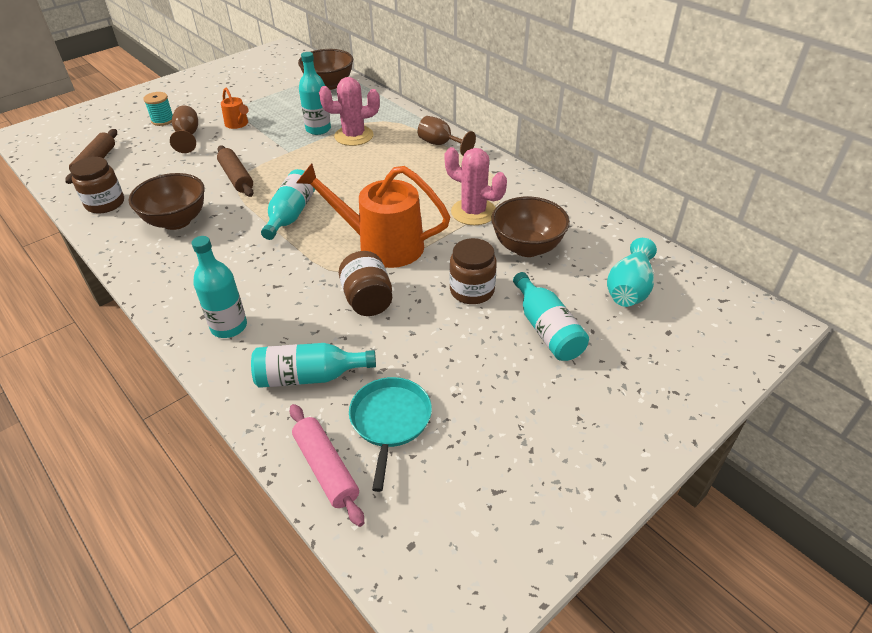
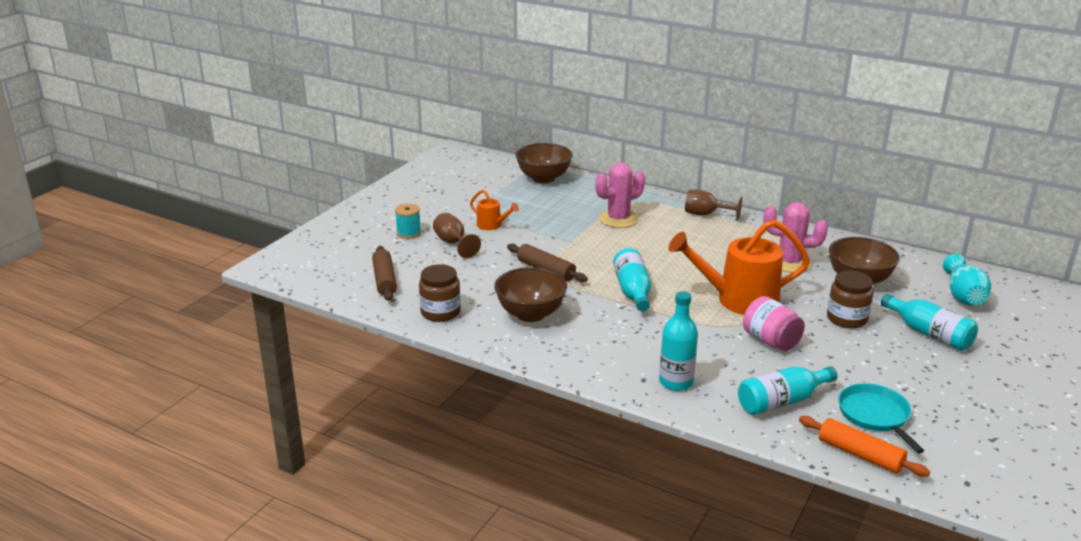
camera: 20 degrees left, 15 degrees down
pink rolling pin [290,404,364,527] -> orange rolling pin [799,416,930,477]
turquoise bottle [299,52,331,135] -> none
brown jar [339,251,392,316] -> pink jar [743,296,805,351]

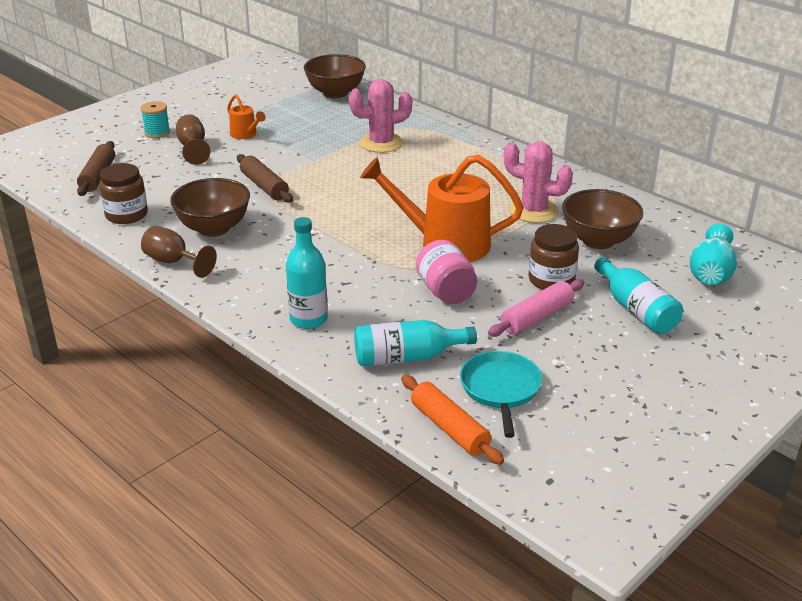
camera: 15 degrees right, 5 degrees up
turquoise bottle [613,248,651,311] -> none
brown goblet [685,190,742,221] -> brown goblet moved to [141,226,217,278]
none -> pink rolling pin [488,279,585,337]

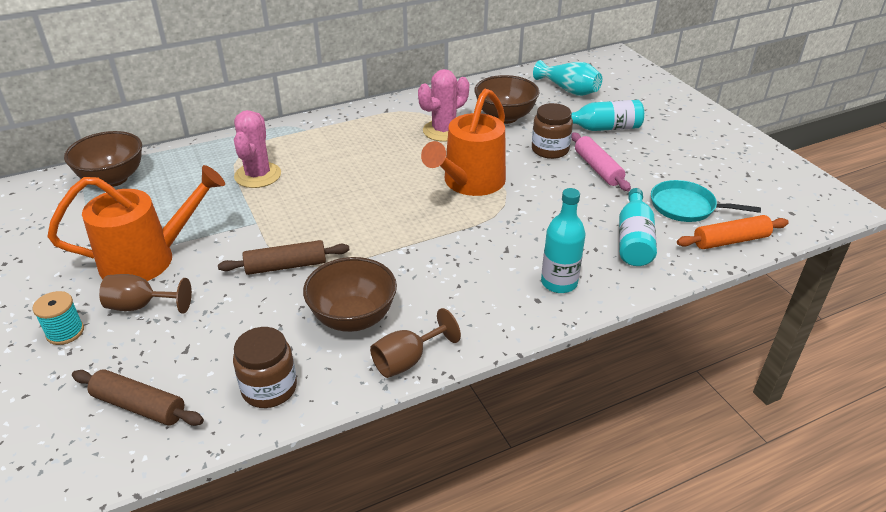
camera: 70 degrees left, 5 degrees up
orange watering can [227,95,266,139] -> orange watering can [47,165,225,281], size x2.13
pink jar [416,240,477,304] -> none

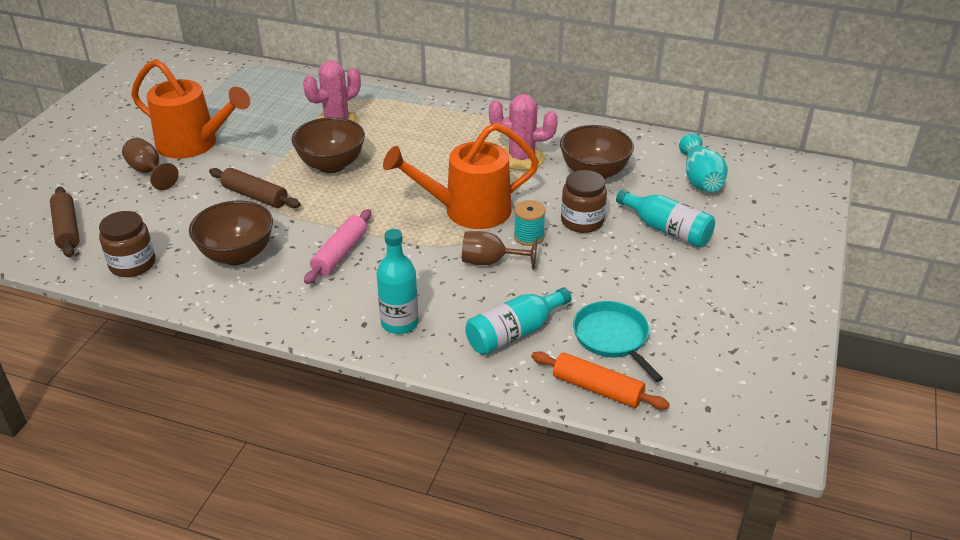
camera: 45 degrees right, 0 degrees up
turquoise spool [33,291,84,345] -> turquoise spool moved to [514,200,546,246]
brown bowl [64,131,142,187] -> brown bowl moved to [292,117,365,173]
brown goblet [370,308,461,378] -> brown goblet moved to [462,231,537,270]
pink rolling pin [571,132,631,191] -> pink rolling pin moved to [304,209,371,284]

